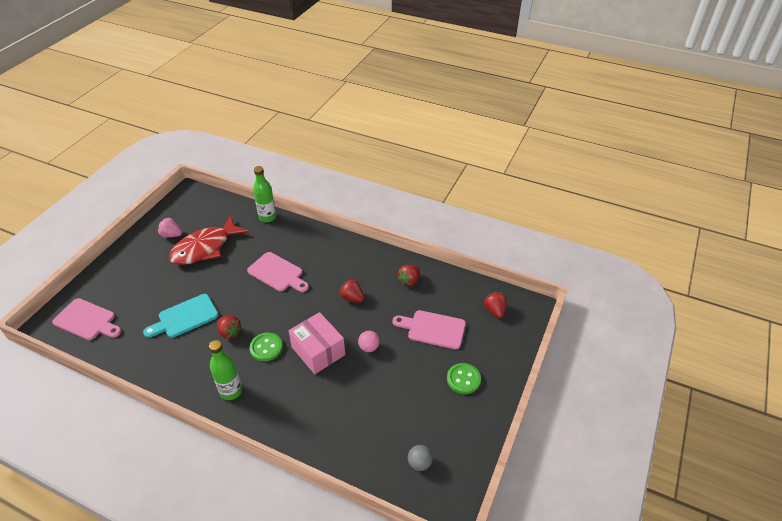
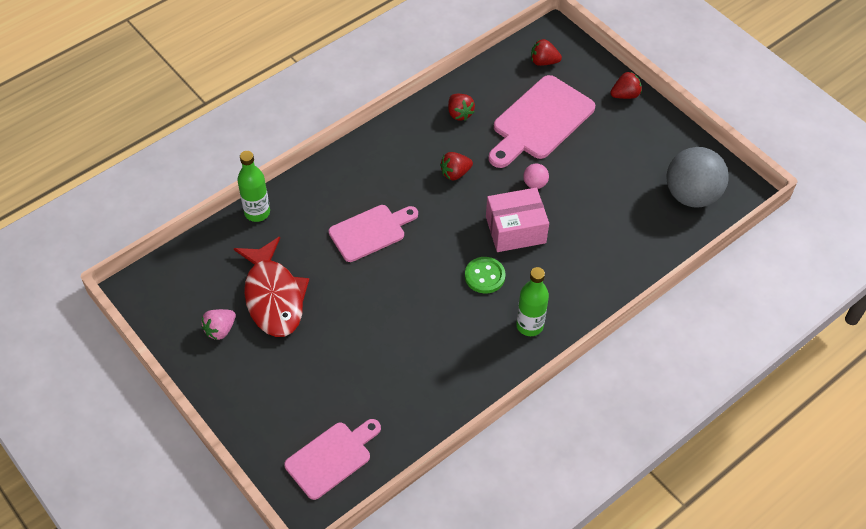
camera: 65 degrees left, 10 degrees up
turquoise cutting board [143,294,218,338] -> none
red strawberry [217,316,242,339] -> red strawberry moved to [610,72,642,99]
pink cutting board [393,310,466,349] -> pink cutting board [488,75,595,168], size x1.51
grey ball [408,445,433,471] -> grey ball [666,147,729,208], size x2.33
green button [447,363,481,394] -> none

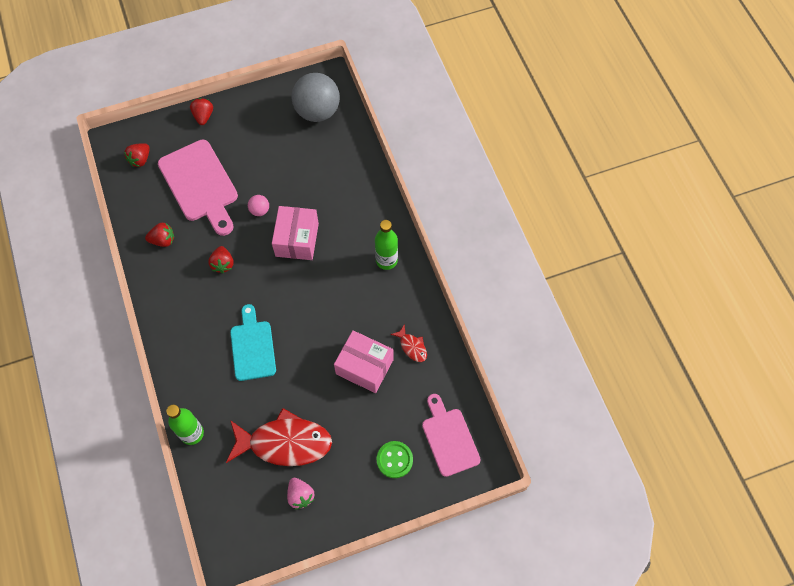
camera: 70 degrees left, 10 degrees up
pink cutting board [328,205,418,262] -> turquoise cutting board [230,304,276,381]
green button [465,257,506,294] -> green button moved to [376,441,413,478]
none -> pink box [334,330,394,393]
none -> red fish [391,324,427,362]

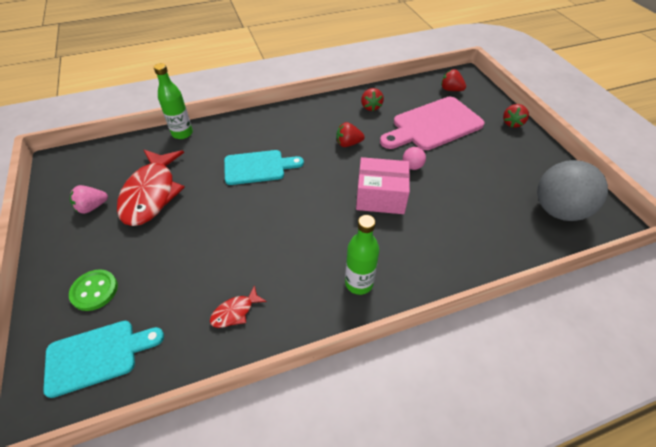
camera: 90 degrees right, 15 degrees down
red strawberry [190,98,213,125] -> red strawberry turned 120 degrees clockwise [503,104,529,128]
pink box [334,330,394,393] -> none
pink cutting board [422,394,481,477] -> turquoise cutting board [43,321,164,398]

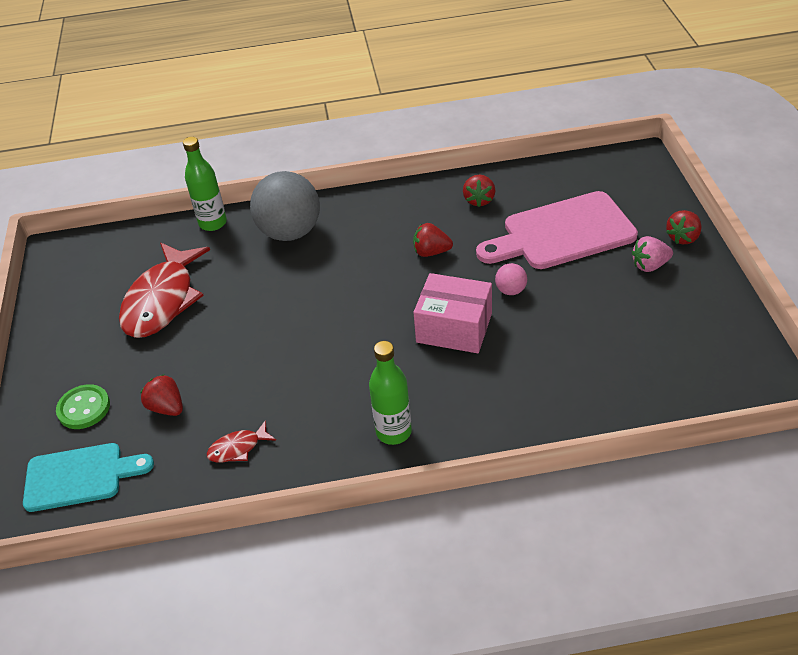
camera: 15 degrees right, 5 degrees down
pink strawberry [70,185,108,214] -> pink strawberry moved to [632,236,673,272]
turquoise cutting board [224,150,304,185] -> none
red strawberry [441,69,466,91] -> red strawberry moved to [140,374,183,416]
grey ball [537,160,608,221] -> grey ball moved to [250,171,320,241]

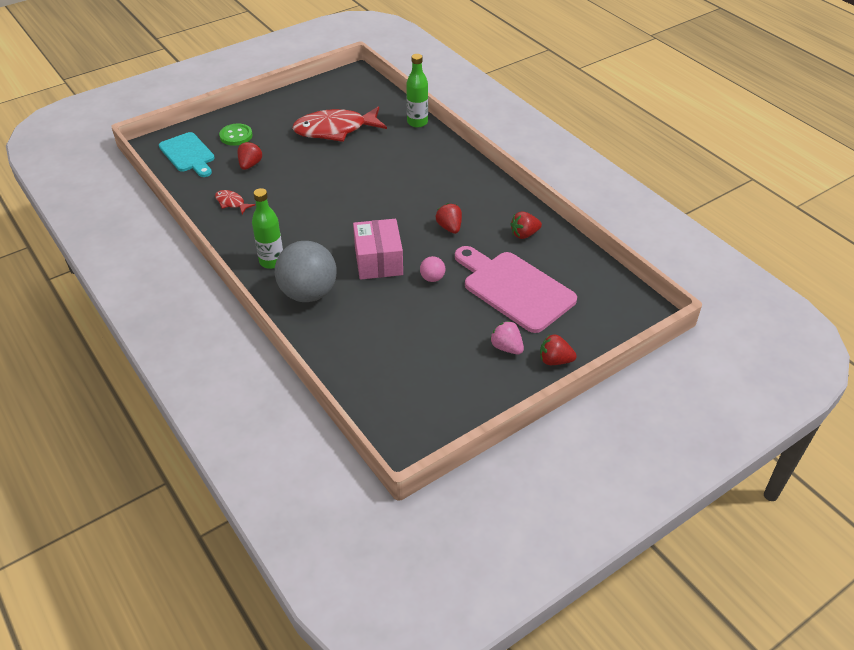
camera: 60 degrees right, 0 degrees up
grey ball [250,171,320,241] -> grey ball moved to [275,241,337,302]

